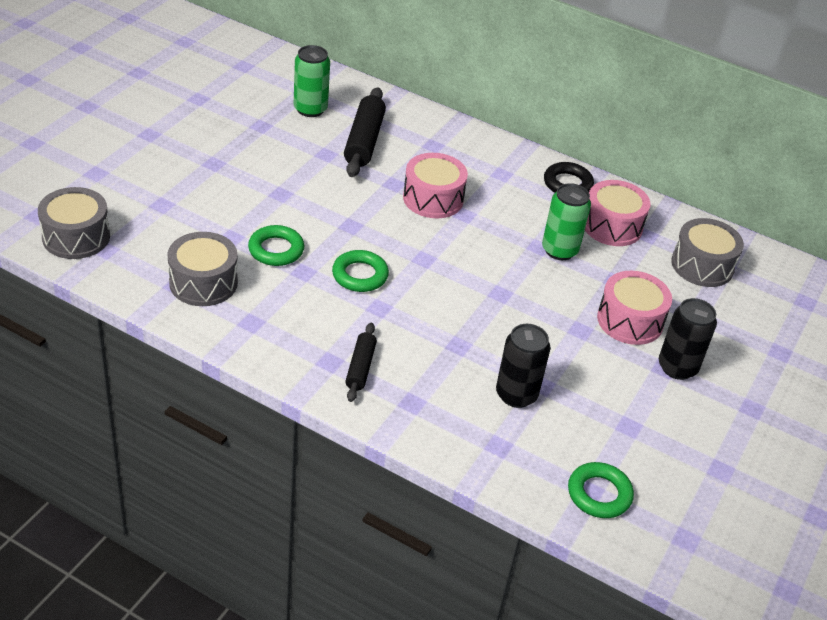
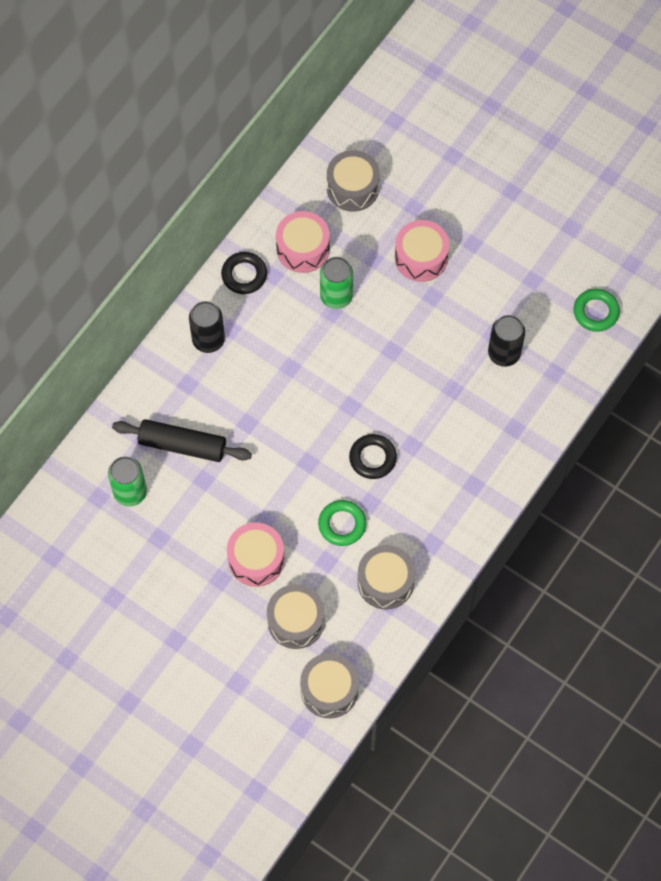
camera: 80 degrees left, 25 degrees up
green ring [332,250,389,292] -> black ring [349,434,397,479]
black rolling pin [345,323,377,402] -> none
pink drum [403,153,468,218] -> pink drum moved to [227,523,285,587]
black can [659,298,717,380] -> black can moved to [189,301,225,353]
none -> grey drum [267,584,325,649]

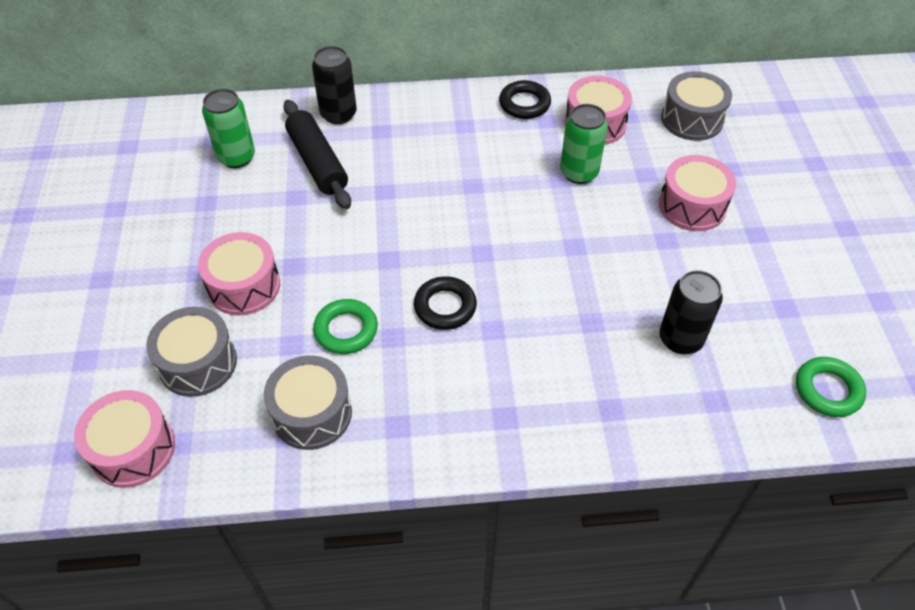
camera: 50 degrees right, 15 degrees down
black can [189,301,225,353] -> black can moved to [312,46,357,124]
grey drum [300,653,359,718] -> pink drum [74,390,175,488]

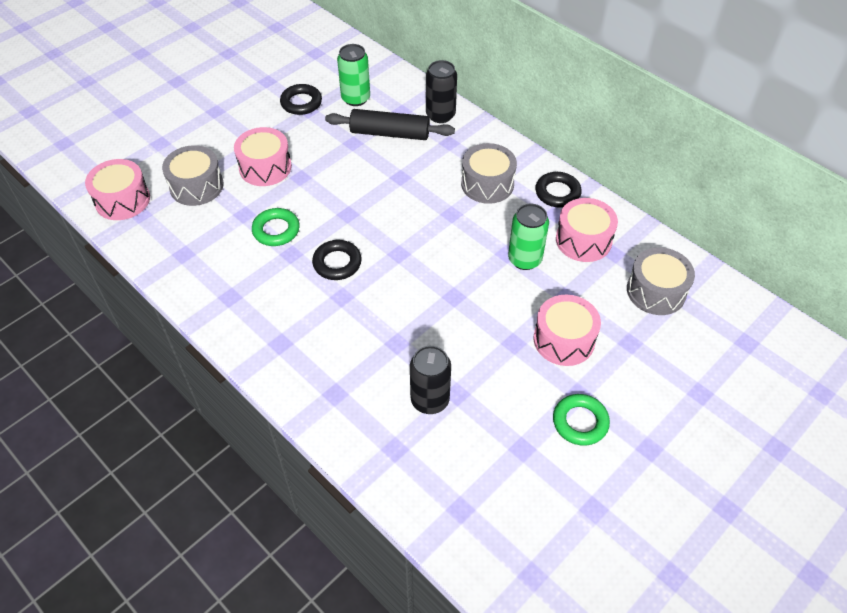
camera: 50 degrees right, 0 degrees up
grey drum [264,355,352,450] -> grey drum moved to [461,143,517,204]
black rolling pin [283,100,351,209] -> black rolling pin turned 75 degrees clockwise [325,109,455,140]
green ring [796,357,866,417] -> green ring moved to [553,394,610,446]
none -> black ring [280,84,322,115]

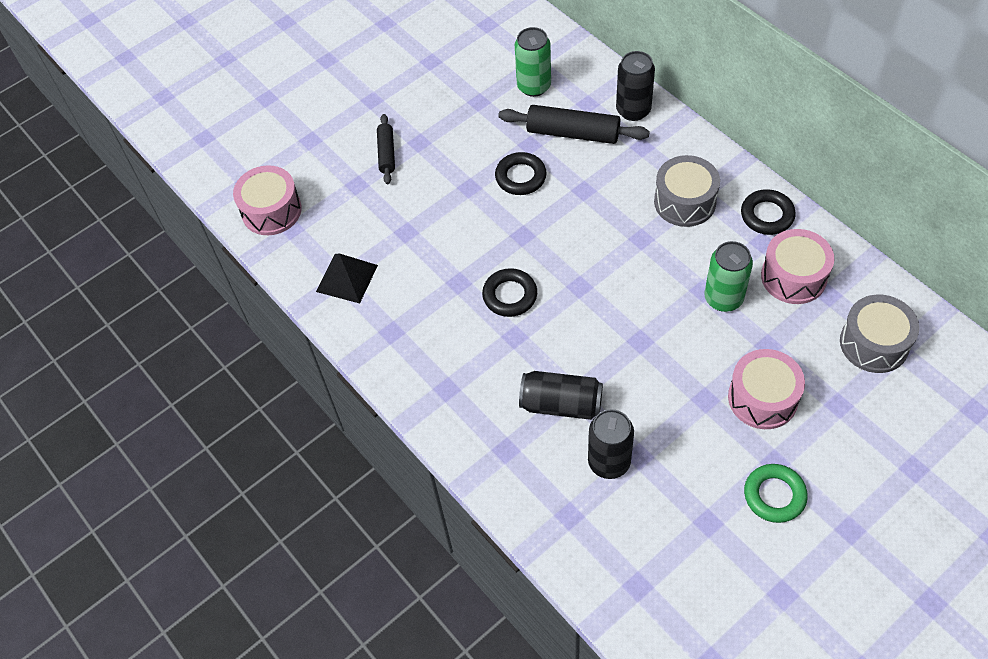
camera: 10 degrees right, 5 degrees up
grey drum [162,145,224,206] -> none
pink drum [234,127,292,186] -> none
green ring [252,208,300,246] -> none
black ring [280,84,322,115] -> black ring moved to [495,152,547,195]
none -> black pyramid [316,253,378,304]
none -> black rolling pin [377,114,395,184]
none -> black can [519,371,603,420]

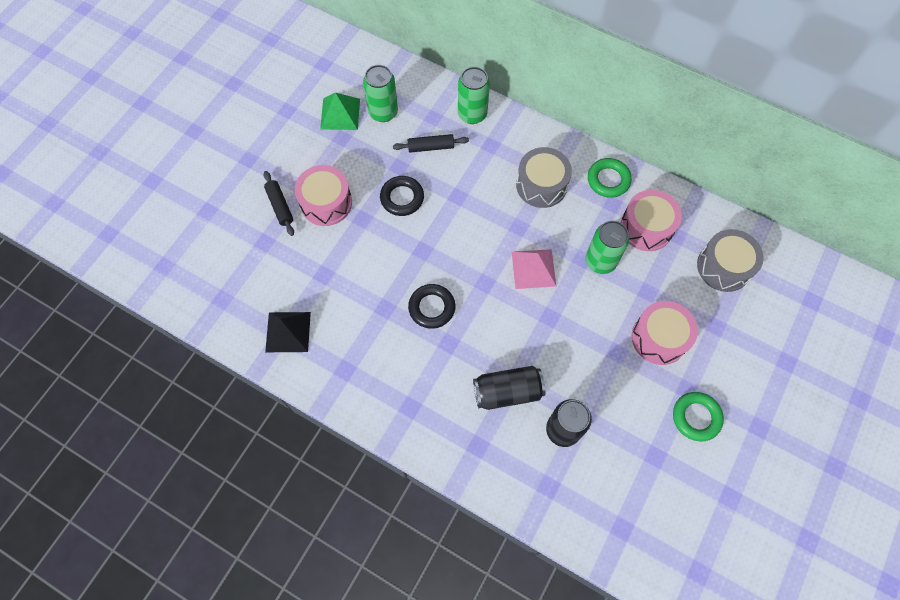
camera: 25 degrees left, 10 degrees up
pink drum [233,165,302,235] -> pink drum moved to [295,165,352,226]
black rolling pin [498,105,650,144] -> black rolling pin [393,134,469,153], size x0.59
black can [616,51,655,121] -> green can [458,67,490,124]
black ring [741,189,796,235] -> green ring [588,158,632,198]
none -> green pyramid [320,93,360,130]
none -> pink pyramid [512,249,557,289]

